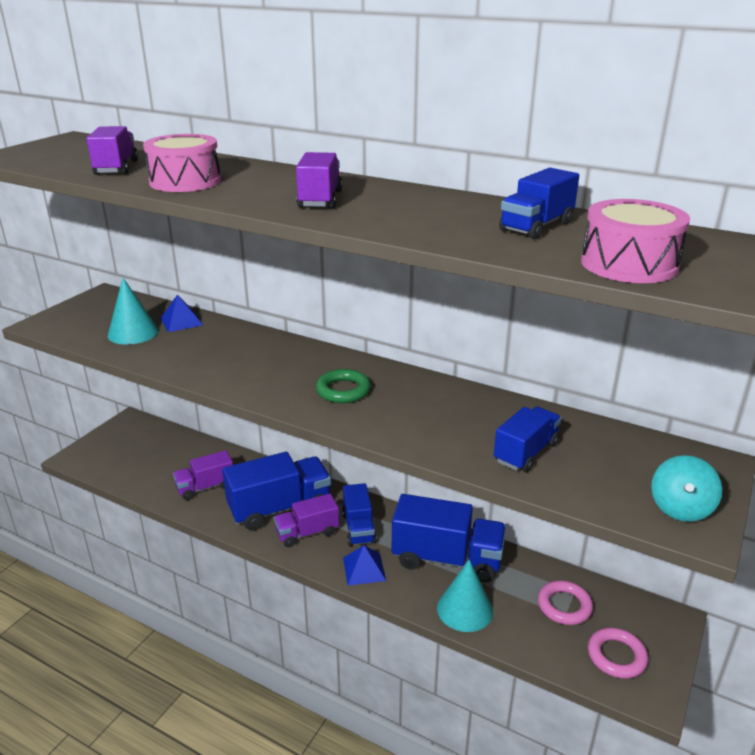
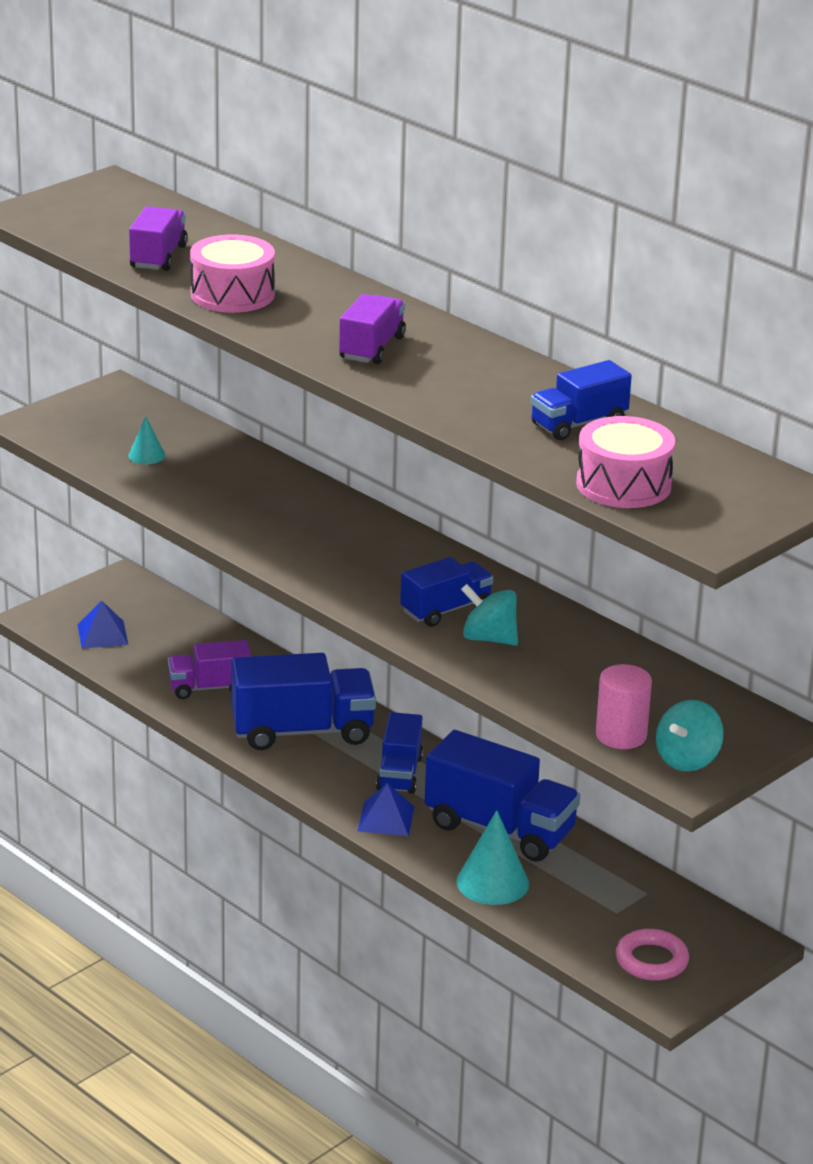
camera: 15 degrees right, 0 degrees up
turquoise cone [108,278,159,345] -> turquoise cone [128,416,165,464], size x0.55
blue pyramid [160,295,203,332] -> blue pyramid moved to [77,601,128,649]
purple truck [274,494,339,547] -> none
green ring [316,369,371,403] -> none
blue truck [494,407,561,472] -> blue truck moved to [400,557,493,627]
pink ring [538,580,593,625] -> none
none -> turquoise spinning top [461,584,518,645]
none -> pink cylinder [596,664,652,749]

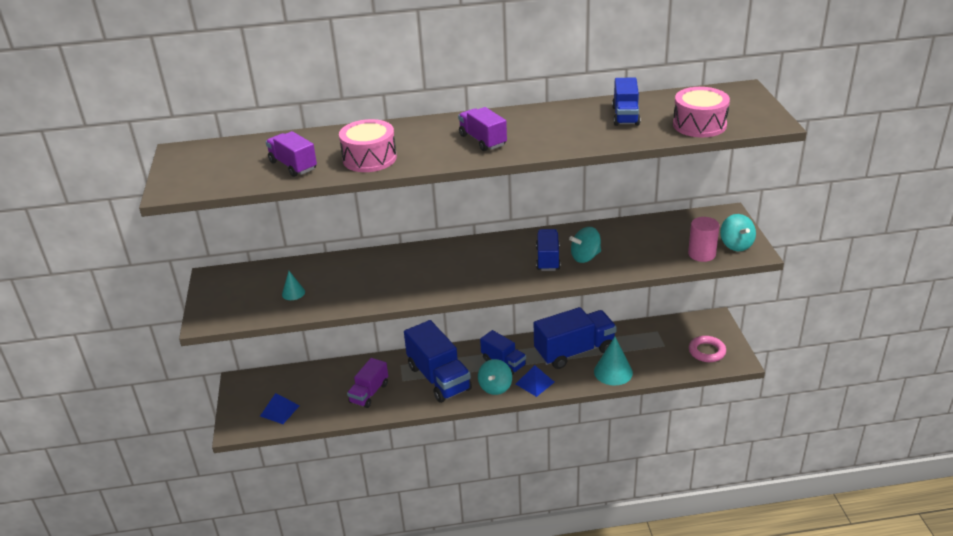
camera: 50 degrees left, 5 degrees up
blue truck [231,653,376,750] -> blue truck turned 120 degrees clockwise [404,320,472,403]
none -> turquoise spinning top [478,359,512,395]

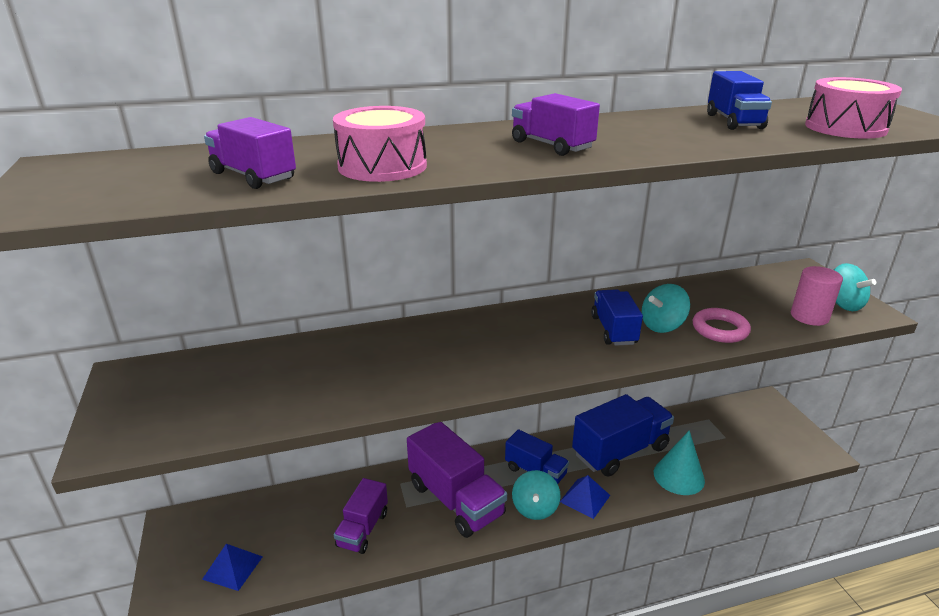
camera: 10 degrees left, 5 degrees down
turquoise cone [282,271,305,300] -> none
blue truck [404,320,472,403] -> purple truck [407,422,507,538]
pink ring [689,336,726,362] -> pink ring moved to [693,308,751,343]

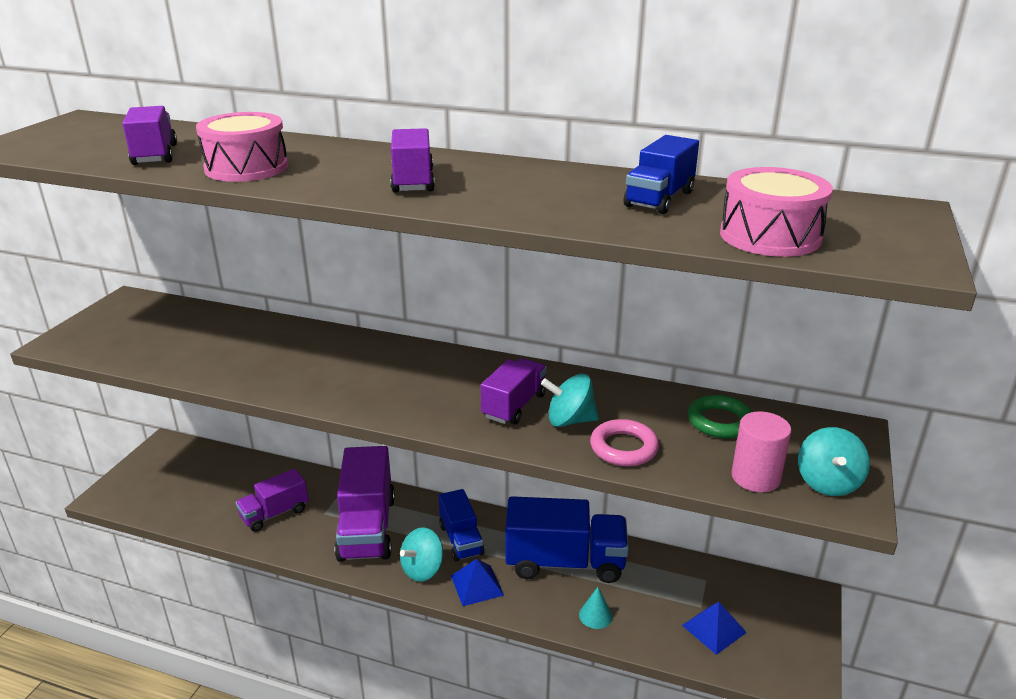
camera: 35 degrees right, 0 degrees up
blue pyramid [202,544,263,591] -> blue pyramid moved to [682,602,747,655]
blue truck [591,289,643,346] -> purple truck [481,358,547,425]
turquoise cone [654,430,705,495] -> turquoise cone [579,587,612,629], size x0.55
none -> green ring [688,395,752,438]

